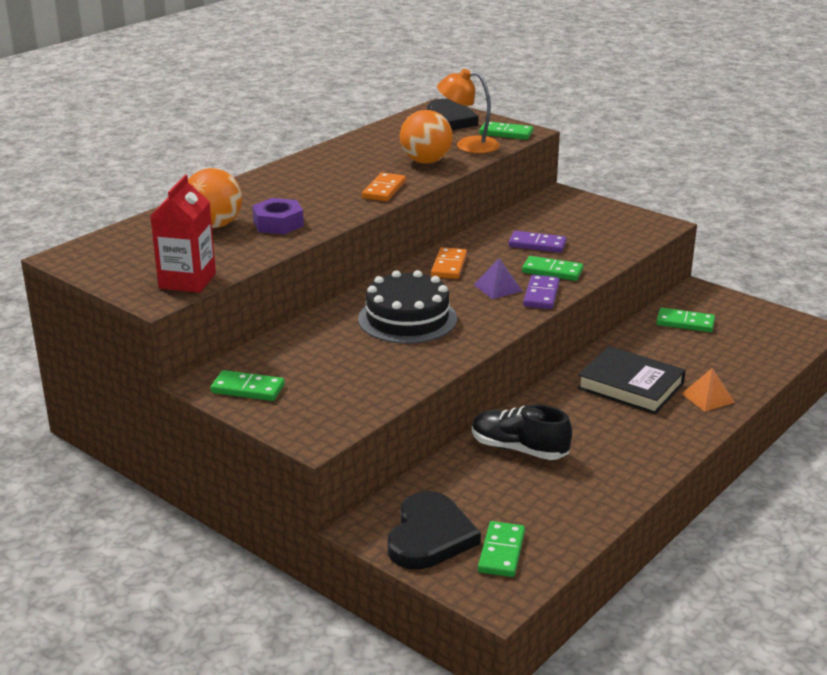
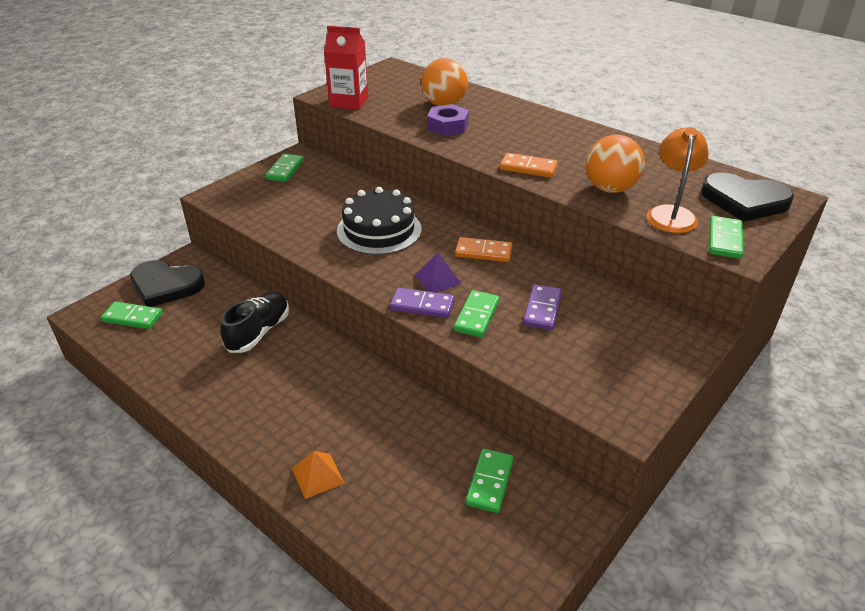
camera: 90 degrees right, 10 degrees up
black book [577,346,686,414] -> none

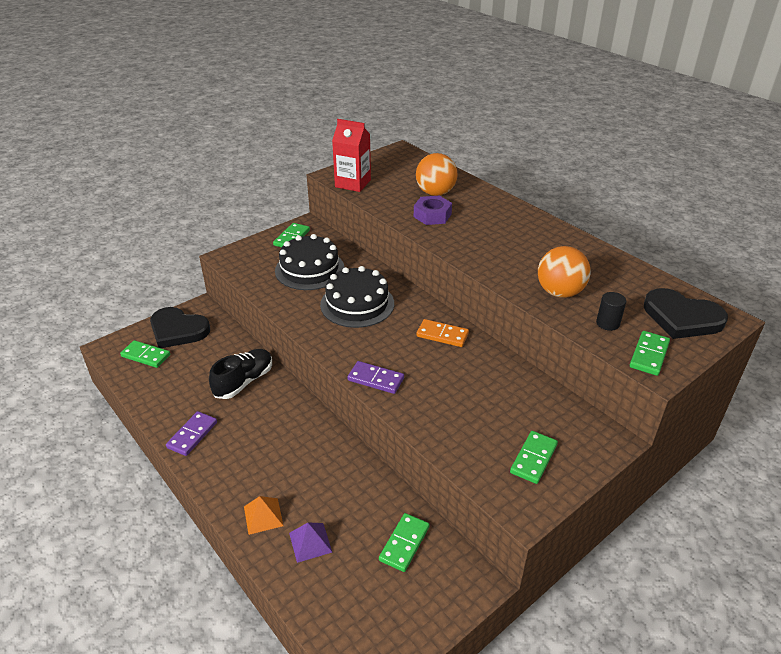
camera: 10 degrees right, 0 degrees up
purple pyramid [415,253,462,293] -> purple pyramid moved to [289,522,332,563]
green domino [454,290,500,337] -> green domino moved to [510,431,558,484]
orange domino [500,153,558,178] -> none
purple domino [523,284,562,330] -> purple domino moved to [166,411,217,456]
orange lamp [646,127,709,233] -> black cylinder [596,292,626,331]
none -> black cake [275,234,345,290]

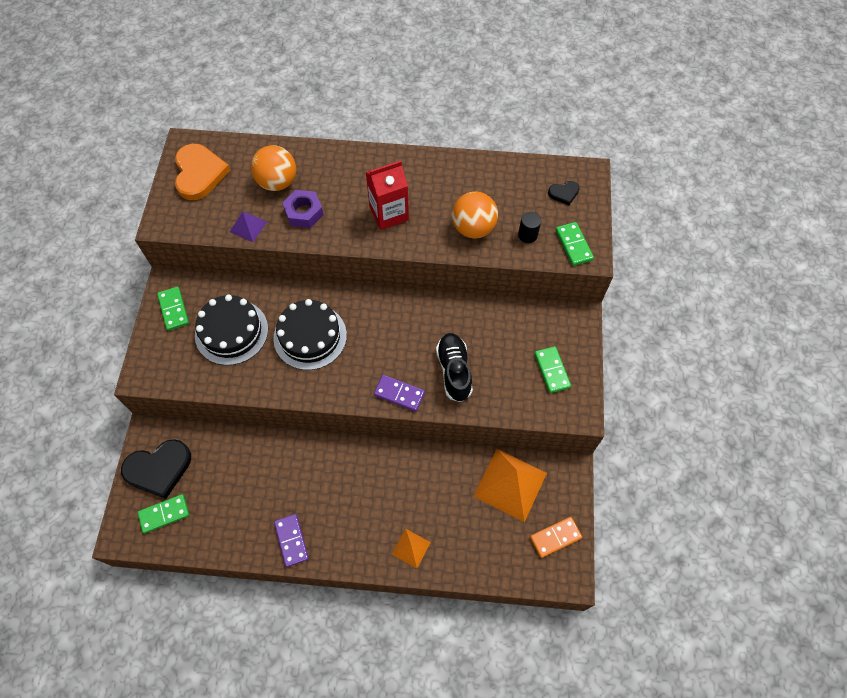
camera: 45 degrees left, 25 degrees up
black shoe [209,349,272,399] -> black shoe moved to [436,333,473,402]
purple pyramid [289,522,332,563] -> purple pyramid moved to [230,212,267,242]
red carton [332,119,371,192] -> red carton moved to [366,161,409,230]
purple domino [347,361,404,394] -> purple domino turned 45 degrees clockwise [374,375,425,412]
green domino [379,513,430,572] -> orange pyramid [473,449,547,522]
orange domino [416,319,469,347] -> orange domino moved to [530,517,582,558]
black heart [644,288,728,339] -> black heart [548,181,580,205], size x0.48
none -> orange heart [175,144,231,200]

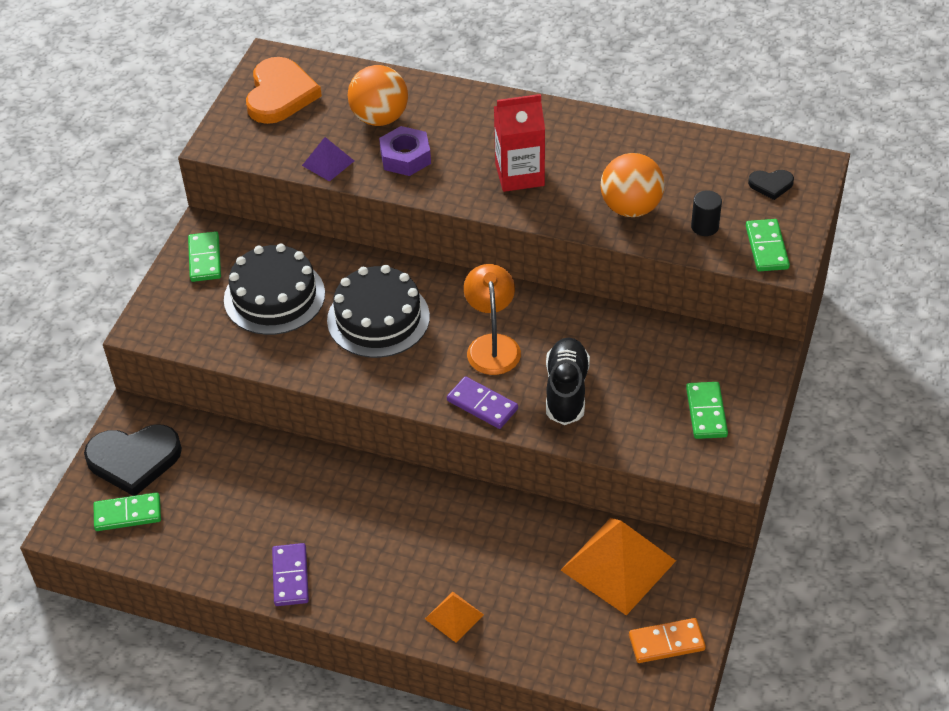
camera: 15 degrees right, 15 degrees down
none -> orange lamp [464,264,521,375]

